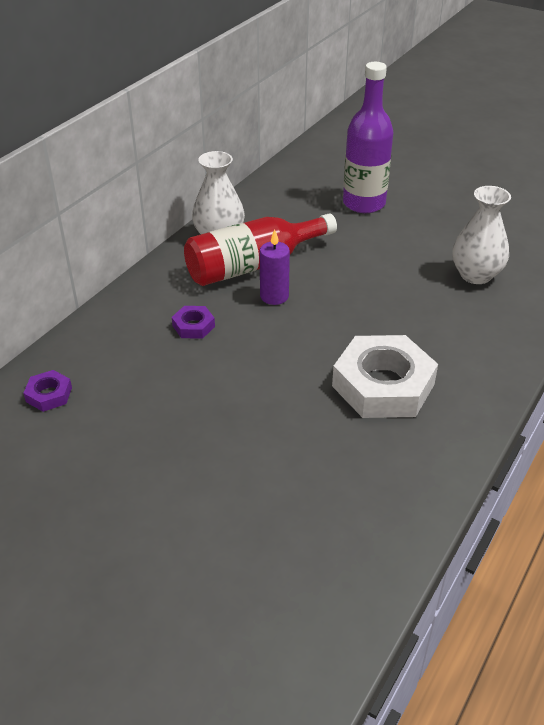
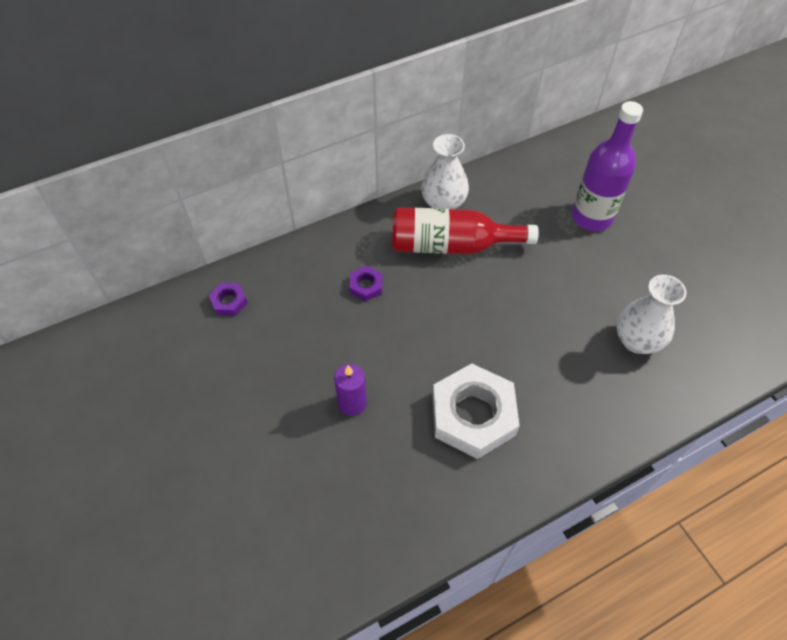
camera: 30 degrees right, 15 degrees up
purple candle [260,229,290,305] -> purple candle moved to [334,364,367,416]

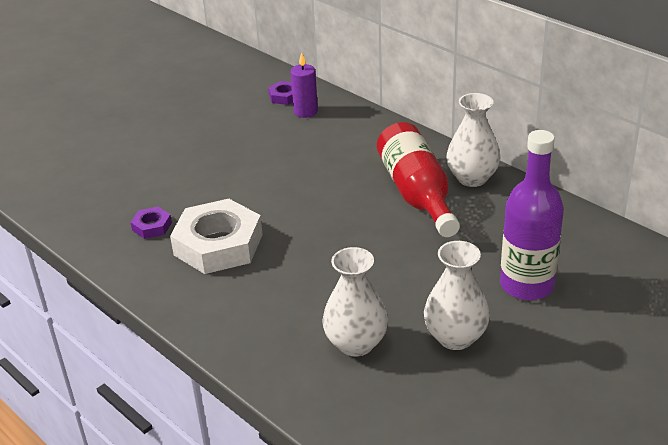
camera: 75 degrees right, 20 degrees down
purple candle [334,364,367,416] -> purple candle moved to [291,52,318,118]
purple nut [350,266,383,301] -> purple nut moved to [130,207,172,239]
none -> white vase [424,241,490,350]

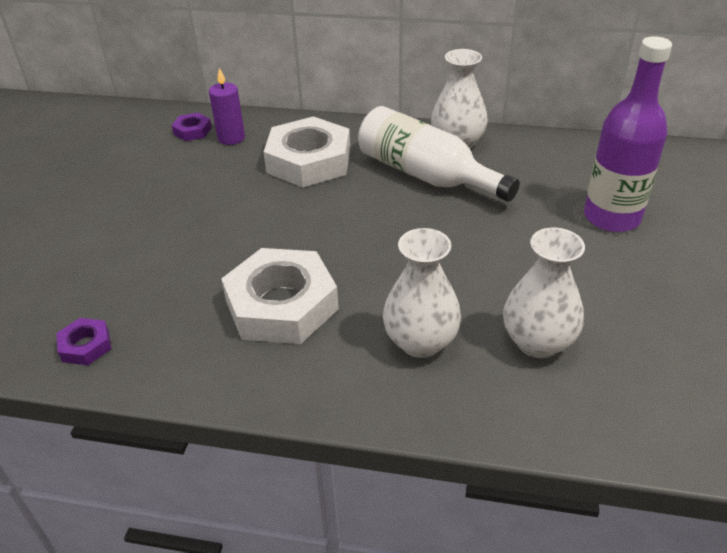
camera: 35 degrees left, 5 degrees up
purple nut [130,207,172,239] -> purple nut moved to [56,318,111,365]
red bottle [377,122,460,237] -> white bottle [358,106,520,202]
white vase [424,241,490,350] -> white vase moved to [383,228,461,358]
none -> white nut [263,116,350,187]

